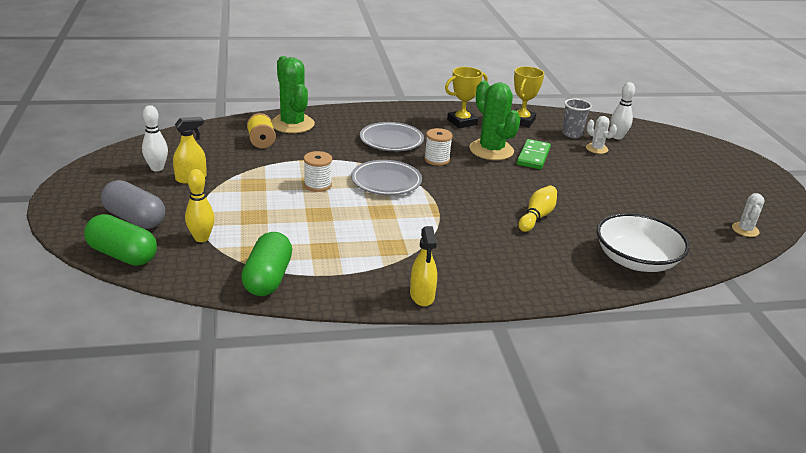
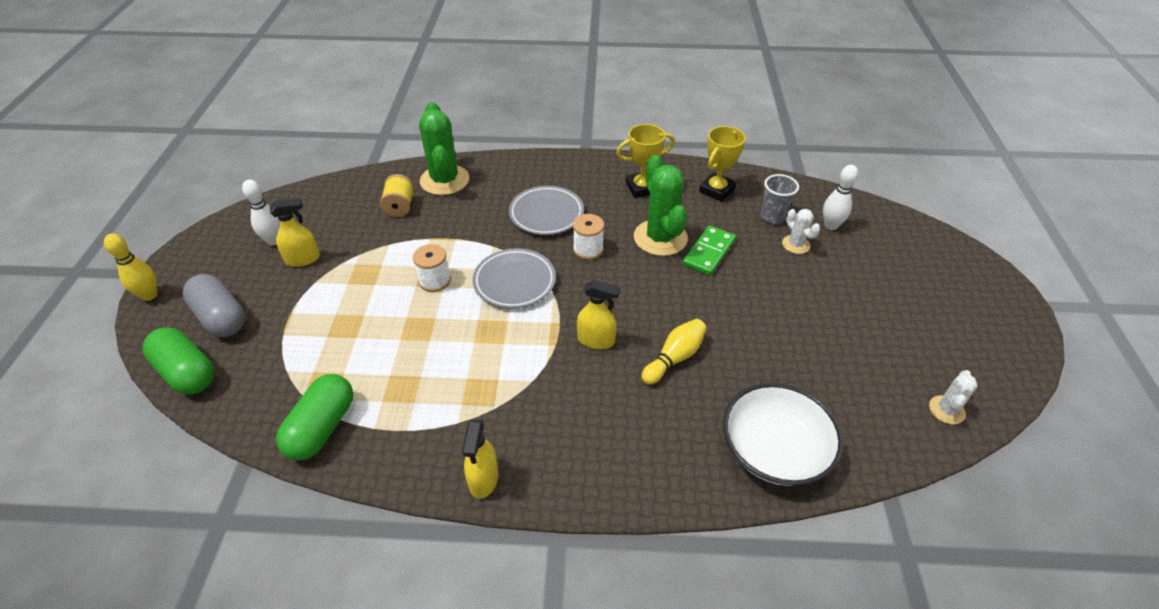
camera: 15 degrees right, 15 degrees up
yellow bowling pin [185,169,215,242] -> yellow bowling pin moved to [104,234,157,301]
none -> yellow spray bottle [577,280,620,349]

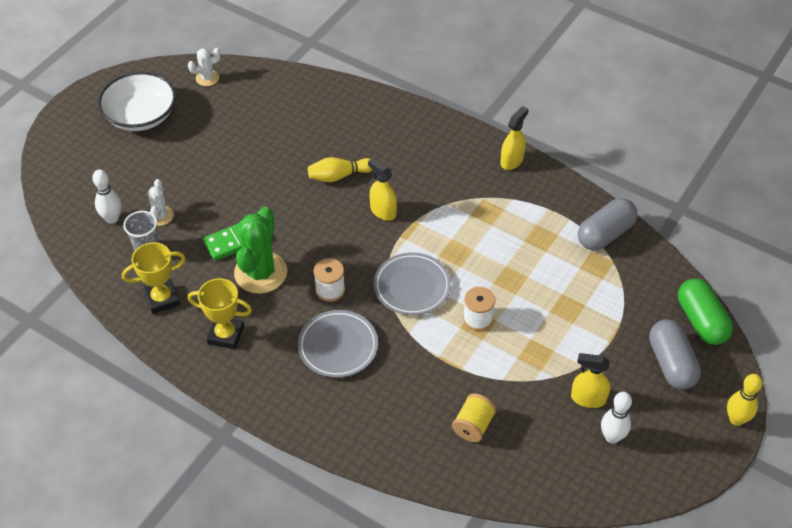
camera: 150 degrees left, 5 degrees up
green capsule [276,374,353,461] -> grey capsule [578,198,637,250]
green cactus [419,102,469,195] -> none
white bowl [723,383,843,486] -> white bowl moved to [98,72,176,131]

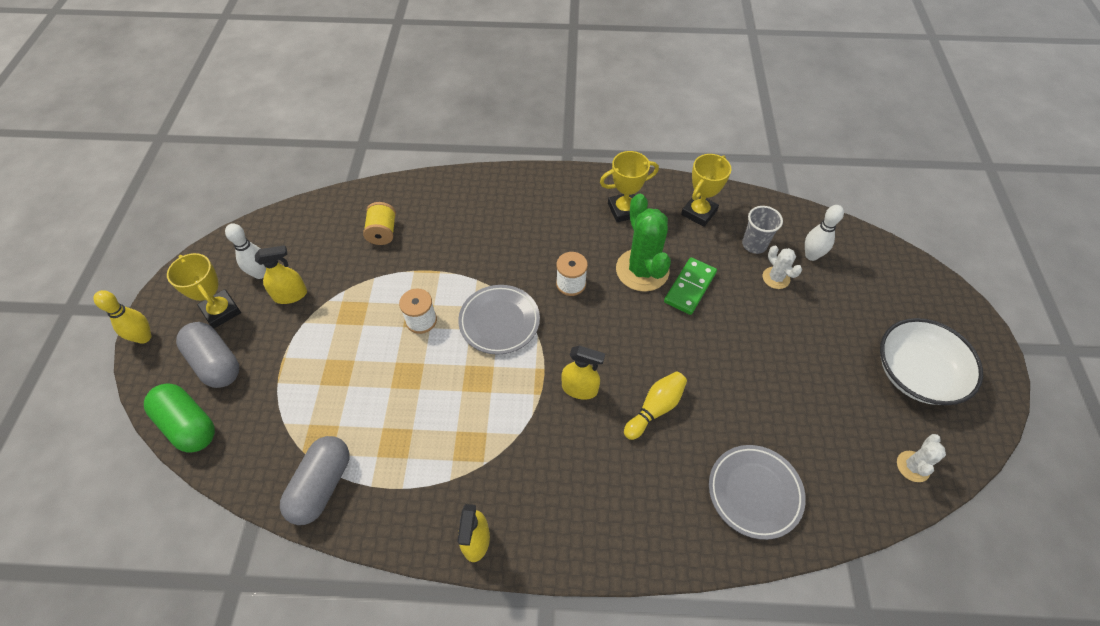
camera: 150 degrees right, 5 degrees up
grey plate [298,310,378,378] -> grey plate moved to [709,445,806,540]
none -> yellow trophy [167,253,241,328]

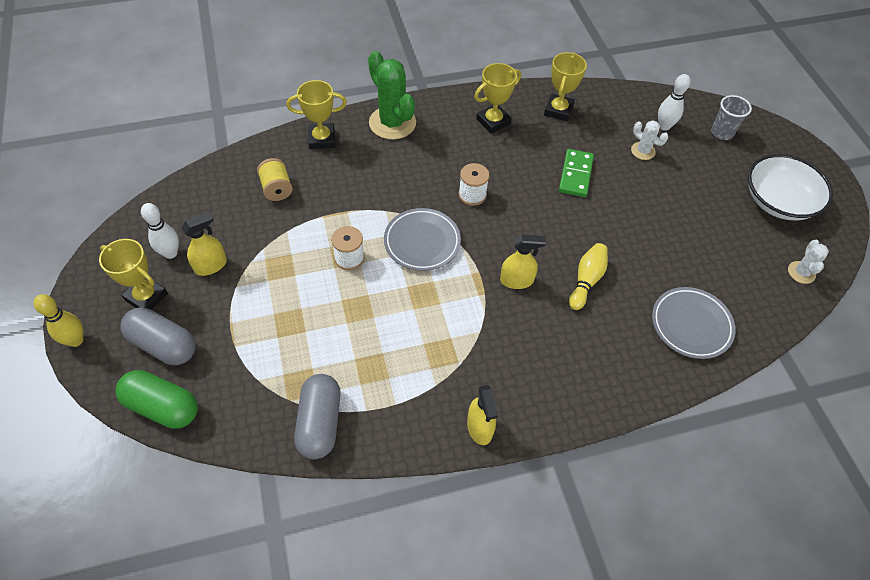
camera: 20 degrees left, 0 degrees up
green cactus [616,194,671,292] -> green cactus moved to [368,51,416,140]
grey cup [742,206,783,254] -> grey cup moved to [711,95,752,140]
none -> yellow trophy [286,80,347,149]

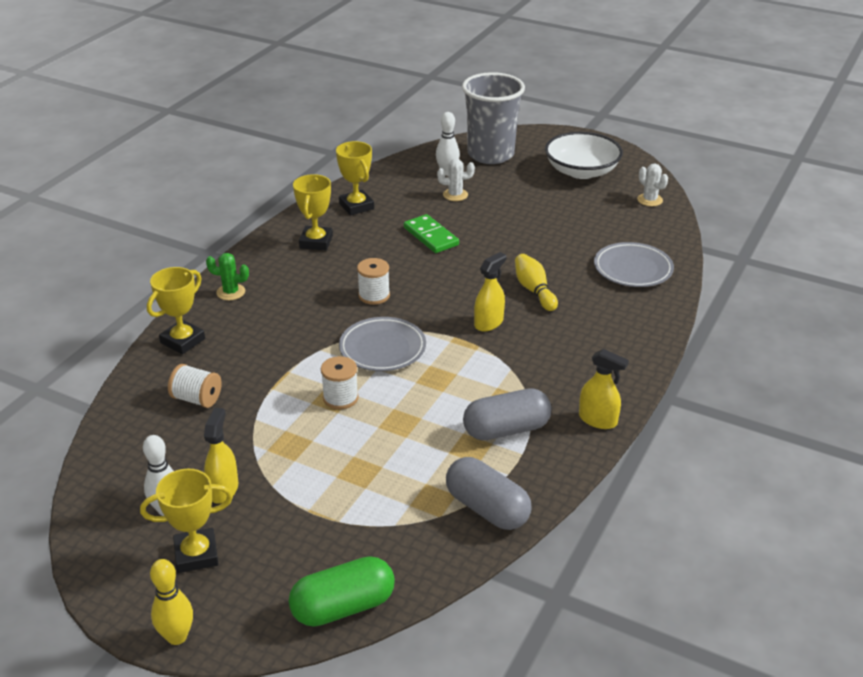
camera: 45 degrees left, 20 degrees down
grey capsule [121,307,196,365] -> grey capsule moved to [463,388,552,440]
yellow spool [257,158,293,201] -> white spool [168,364,222,408]
green cactus [368,51,416,140] -> green cactus [206,253,249,300], size x0.51
grey cup [711,95,752,140] -> grey cup [462,72,525,164], size x2.06

